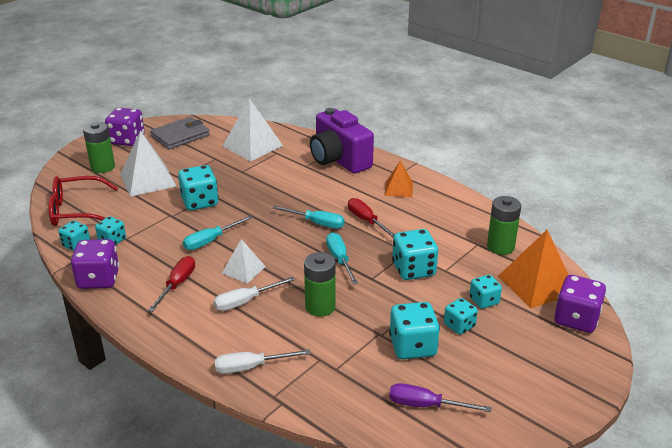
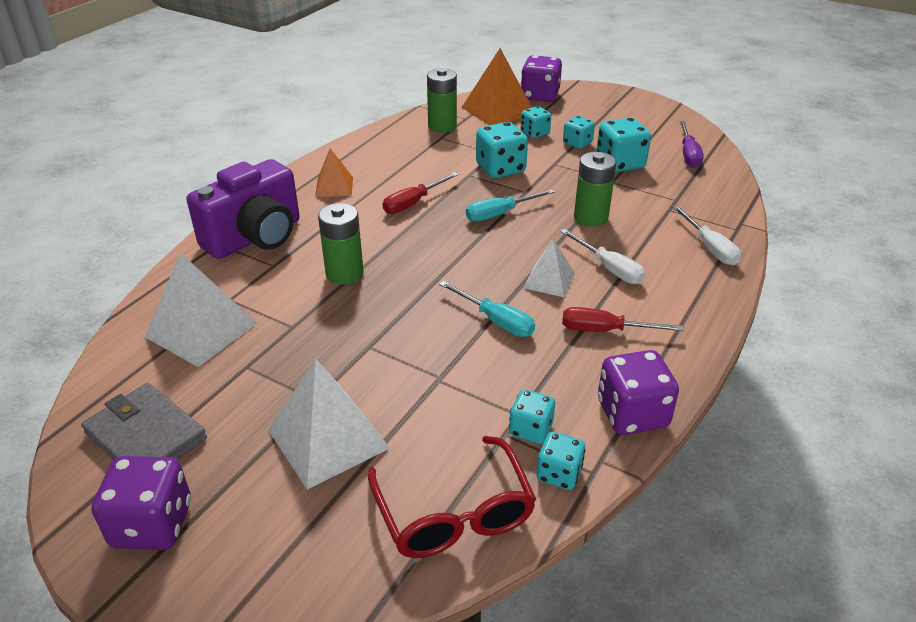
camera: 100 degrees left, 5 degrees up
green battery [83,122,115,173] -> green battery moved to [318,203,363,285]
turquoise dice [178,165,219,210] -> none
turquoise screwdriver [273,206,345,229] -> none

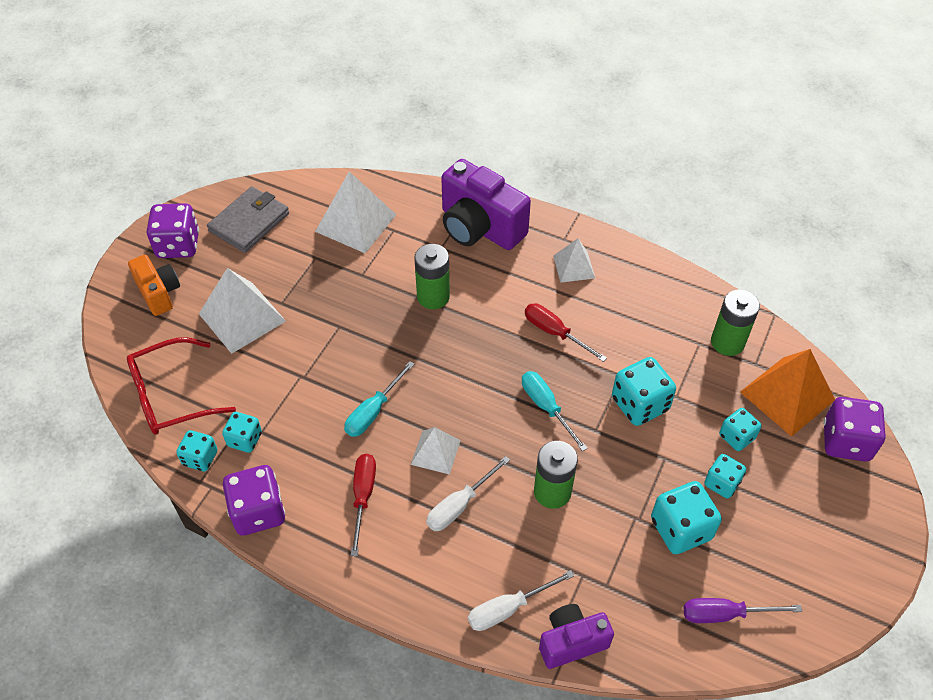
camera: 85 degrees right, 15 degrees up
orange pyramid [315,148,353,197] -> white pyramid [553,238,595,283]
none -> orange camera [128,255,180,316]
none -> purple camera [539,604,614,669]

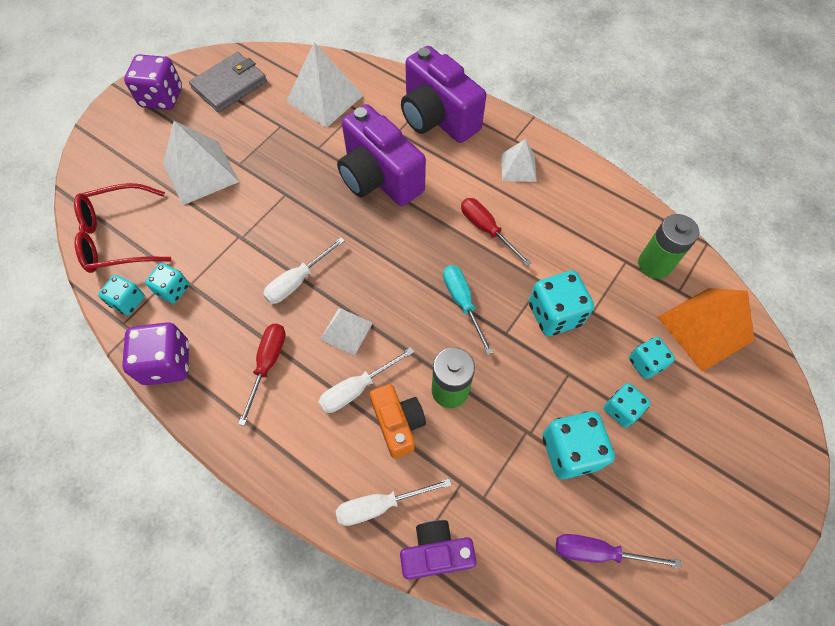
camera: 10 degrees right, 10 degrees up
orange camera [128,255,180,316] -> orange camera moved to [370,384,426,459]
turquoise screwdriver [344,361,414,437] -> white screwdriver [263,237,345,304]
green battery [414,244,450,309] -> purple camera [337,104,426,206]
purple dice [823,397,886,462] -> none

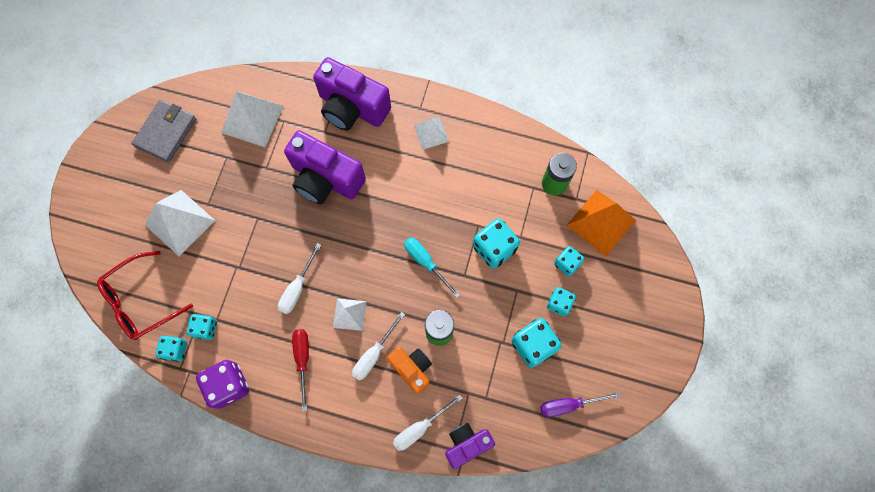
camera: 20 degrees left, 10 degrees up
purple dice [124,54,182,110] -> none
red screwdriver [461,198,531,266] -> none

